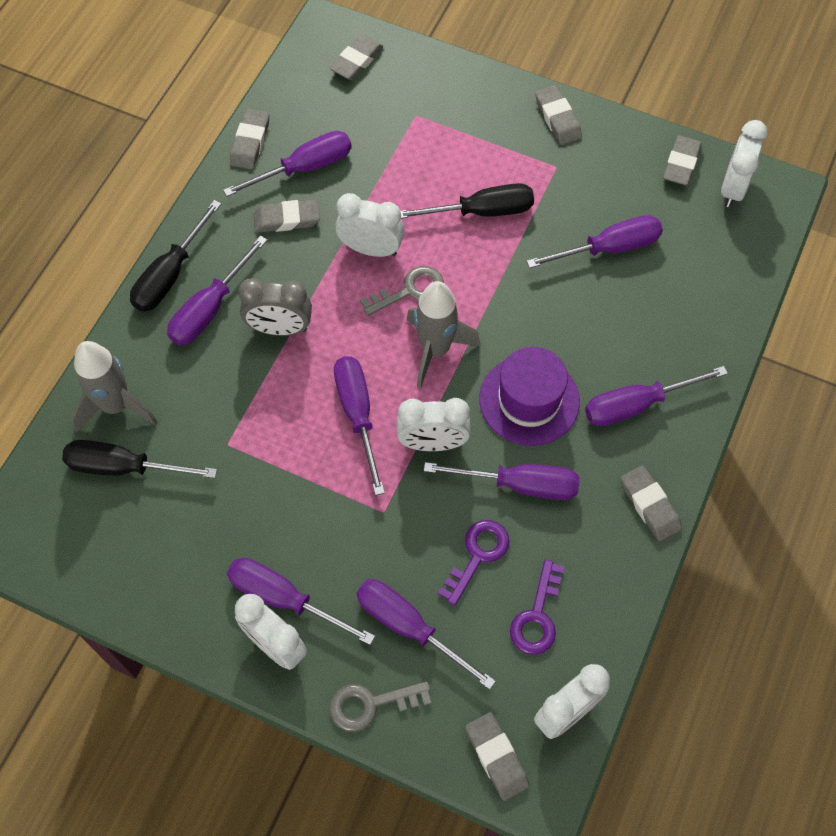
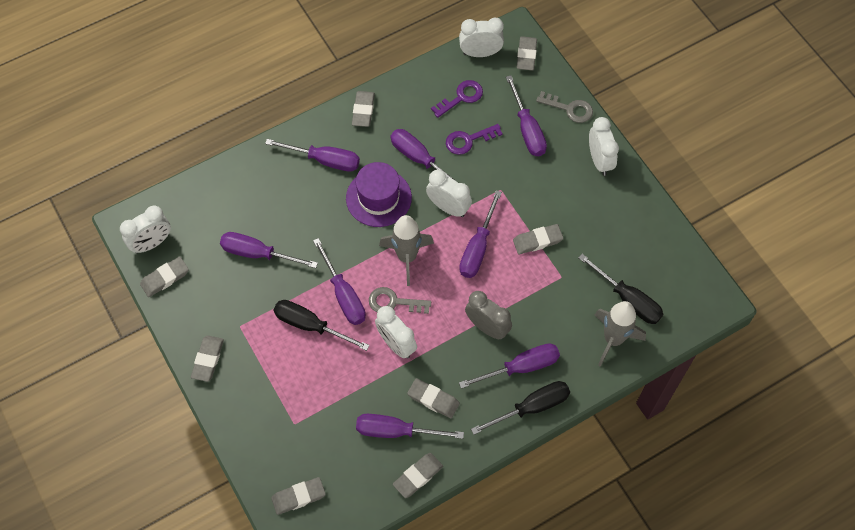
camera: 145 degrees left, 0 degrees up
purple screwdriver [227,558,375,645] -> purple screwdriver moved to [313,238,366,325]
none -> grey eraser [513,224,563,254]

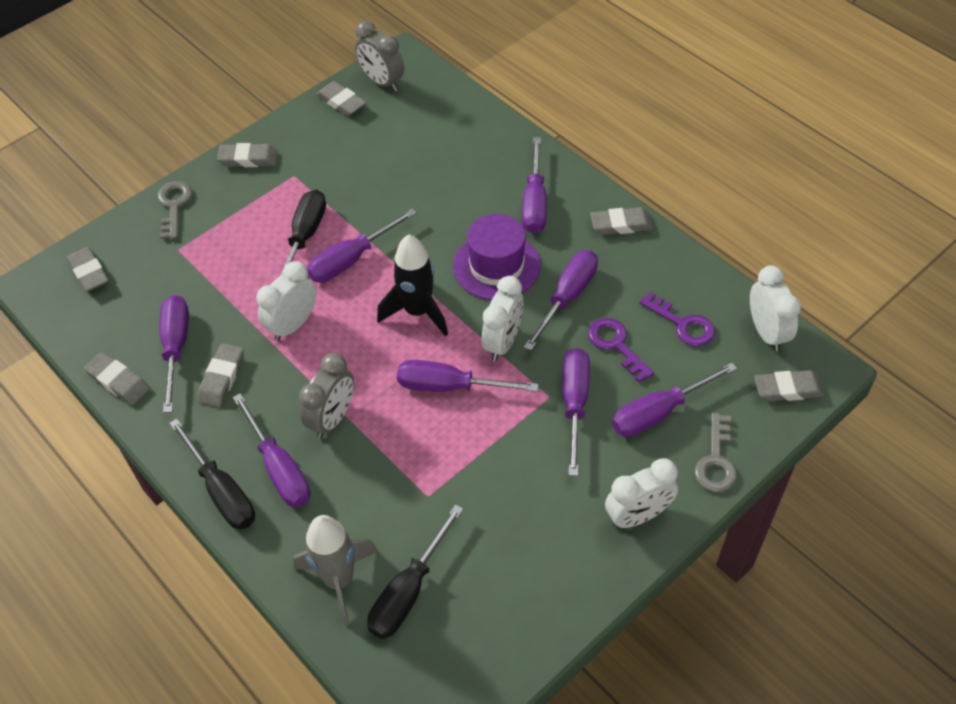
camera: 80 degrees right, 10 degrees down
white clock [120,206,171,253] -> grey clock [355,21,404,91]
purple screwdriver [220,232,318,268] -> purple screwdriver moved to [562,348,590,476]
grey key [369,287,431,314] -> grey key moved to [157,181,192,239]
grey rocket [379,215,434,286] -> black rocket [377,234,448,336]
grey eraser [513,224,563,254] -> none

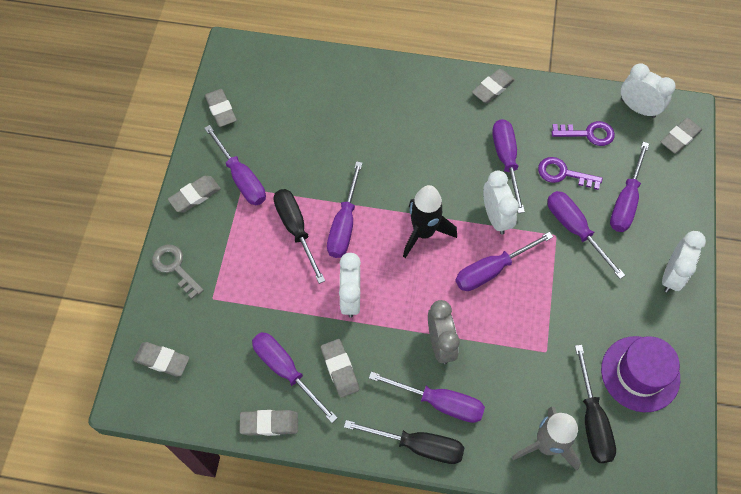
camera: 40 degrees left, 10 degrees up
grey eraser [316,81,366,116] -> grey eraser turned 60 degrees clockwise [205,89,237,127]
grey clock [355,21,404,91] -> none
purple hat [453,214,541,300] -> purple hat moved to [601,336,680,412]
purple screwdriver [522,137,547,234] -> purple screwdriver moved to [204,125,266,205]
grey key [695,413,737,492] -> none

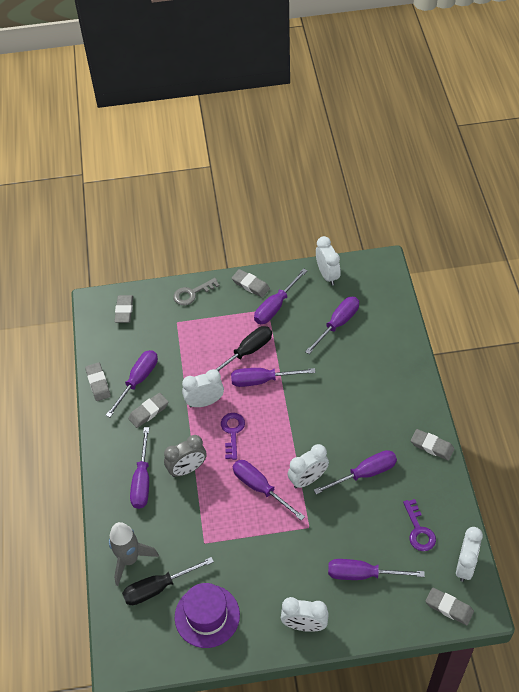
camera: 75 degrees right, 10 degrees down
grey key [152,244,204,299] -> grey key turned 150 degrees counterclockwise [173,278,220,305]
grey eraser [205,89,237,127] -> white clock [316,236,341,286]
black screwdriver [344,420,465,464] -> none
black rocket [403,185,457,258] -> none
purple key [538,157,603,190] -> purple key moved to [221,413,245,460]
purple screwdriver [547,191,625,279] -> purple screwdriver moved to [305,297,359,354]

